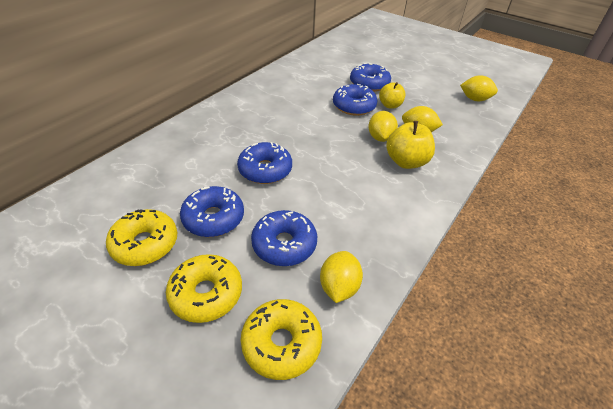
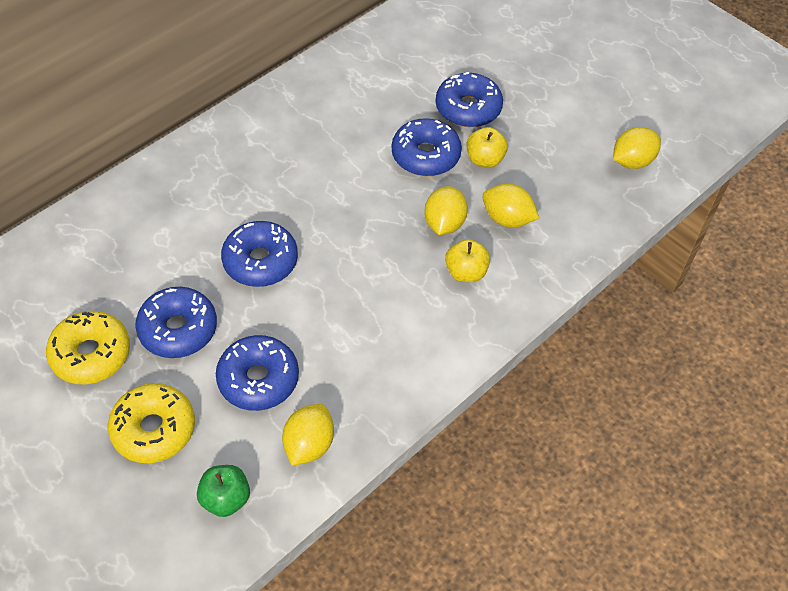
camera: 10 degrees right, 10 degrees up
yellow donut [241,299,322,380] -> green apple [197,465,250,517]
yellow apple [386,121,435,169] -> yellow apple [445,239,490,282], size x0.66
yellow lemon [460,75,498,101] -> yellow lemon turned 60 degrees counterclockwise [613,127,661,169]

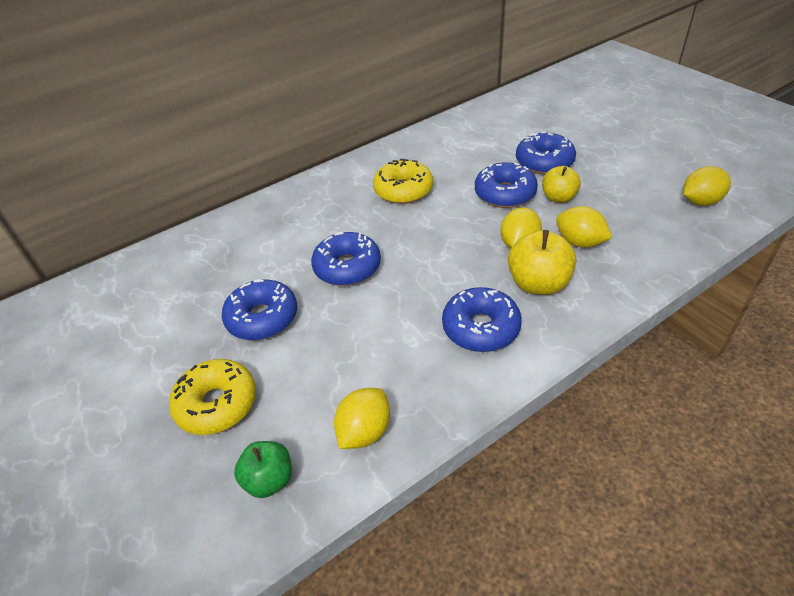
camera: 15 degrees right, 10 degrees down
yellow donut [46,311,130,384] -> yellow donut moved to [373,158,433,204]
blue donut [216,335,299,411] -> blue donut moved to [442,287,522,352]
yellow apple [445,239,490,282] -> yellow apple [508,230,576,295], size x1.51

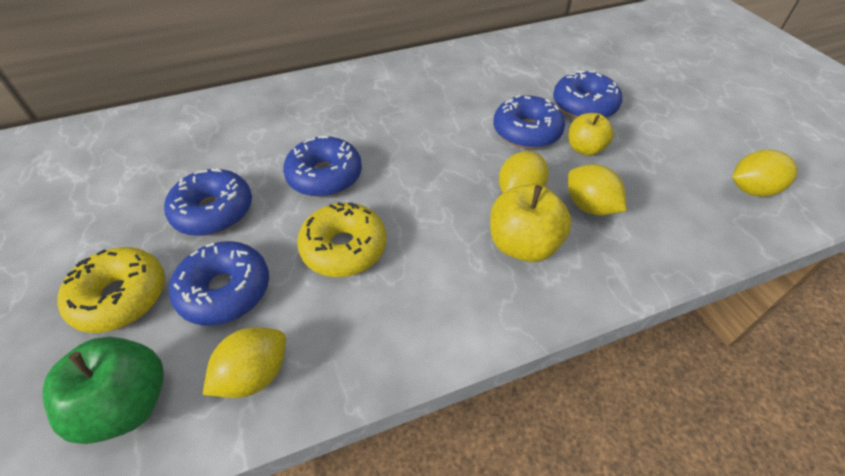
camera: 10 degrees right, 5 degrees up
green apple [234,441,292,498] -> green apple [43,337,164,444], size x1.51
yellow donut [373,158,433,204] -> yellow donut moved to [297,202,386,277]
blue donut [442,287,522,352] -> blue donut moved to [169,241,269,326]

